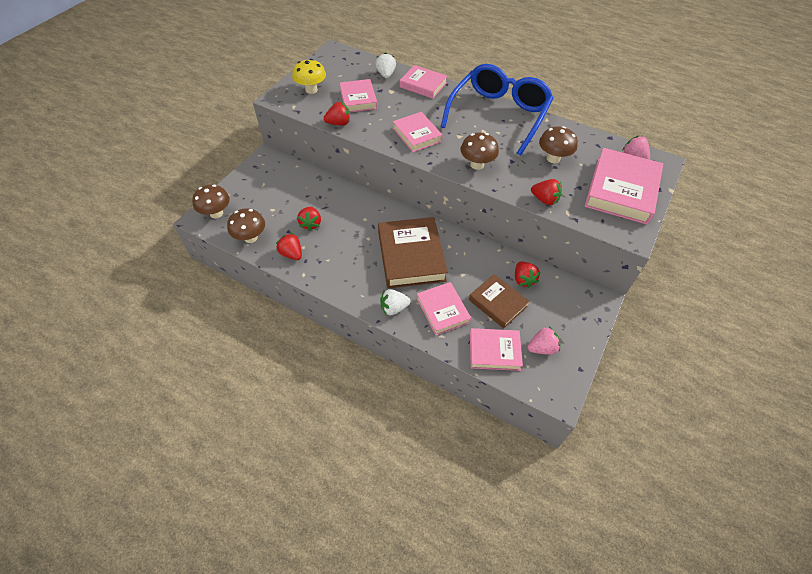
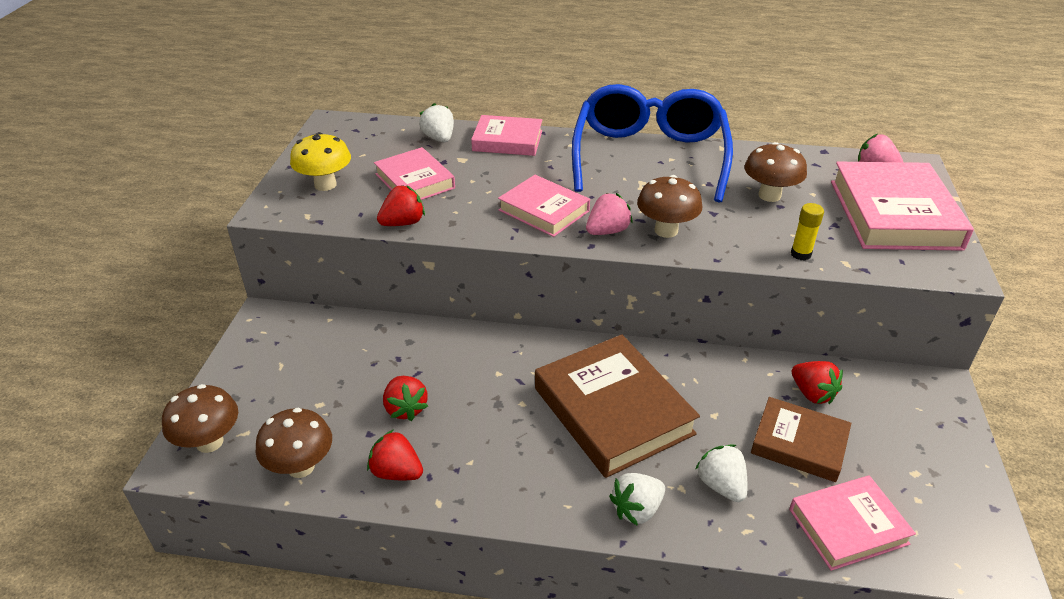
camera: 20 degrees left, 15 degrees down
pink book [417,282,471,335] -> white strawberry [695,445,747,502]
pink strawberry [527,326,560,355] -> pink strawberry moved to [586,193,633,235]
red strawberry [531,179,562,205] -> yellow glue stick [791,203,824,261]

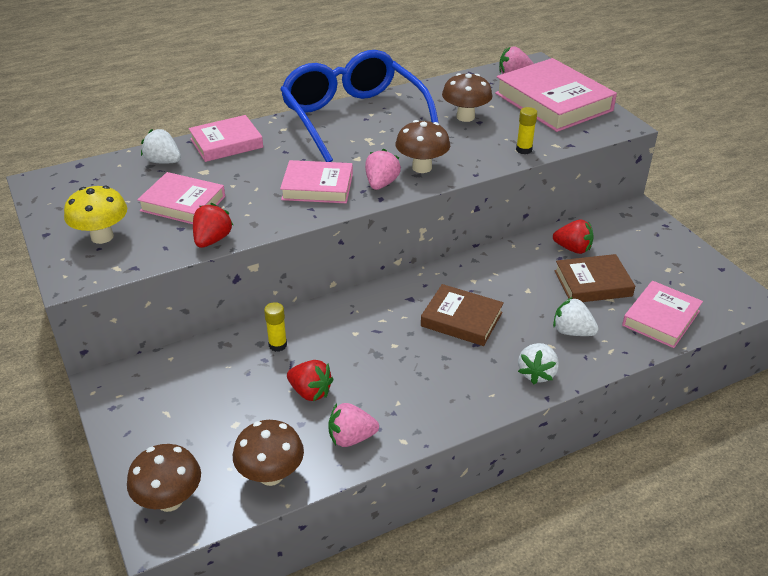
camera: 35 degrees left, 0 degrees up
red strawberry [367,429,423,480] -> pink strawberry [328,403,379,447]
brown book [535,335,700,478] -> brown book [421,284,504,346], size x0.60
none -> yellow glue stick [264,302,287,352]

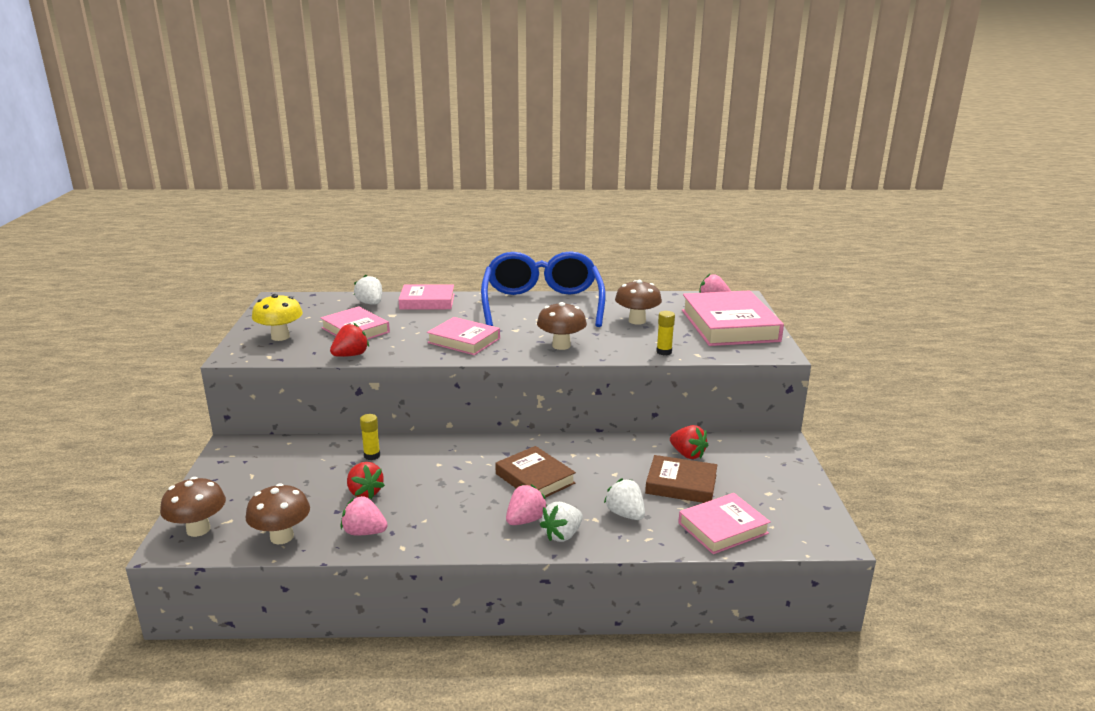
camera: 25 degrees right, 15 degrees down
pink strawberry [365,149,401,190] -> pink strawberry moved to [506,484,547,525]

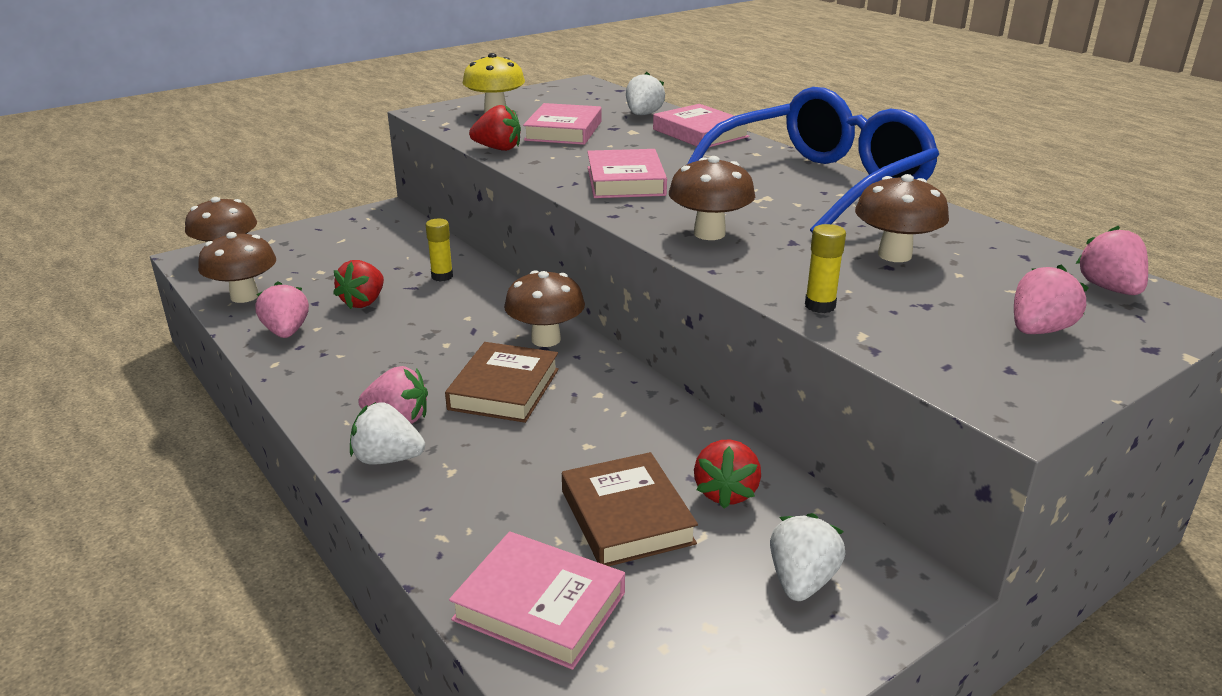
camera: 55 degrees right, 5 degrees up
white strawberry [604,478,645,520] -> white strawberry moved to [770,513,846,601]
pink book [682,291,784,346] -> pink strawberry [1014,264,1089,334]
none -> brown mushroom [504,270,585,347]

